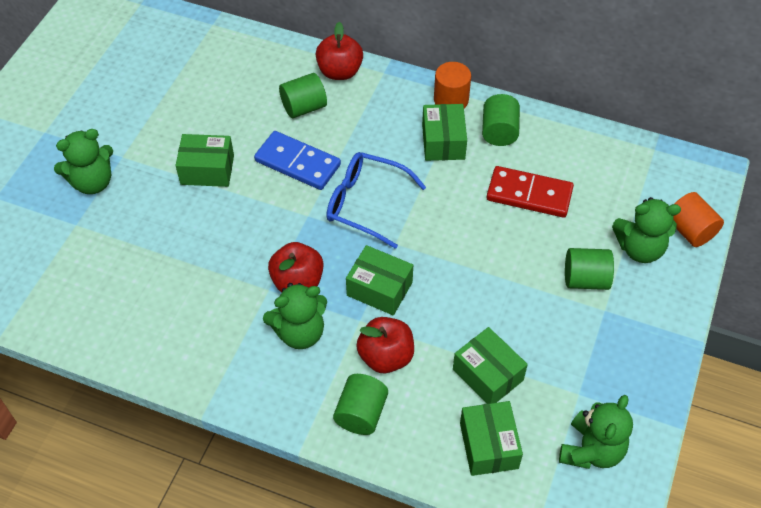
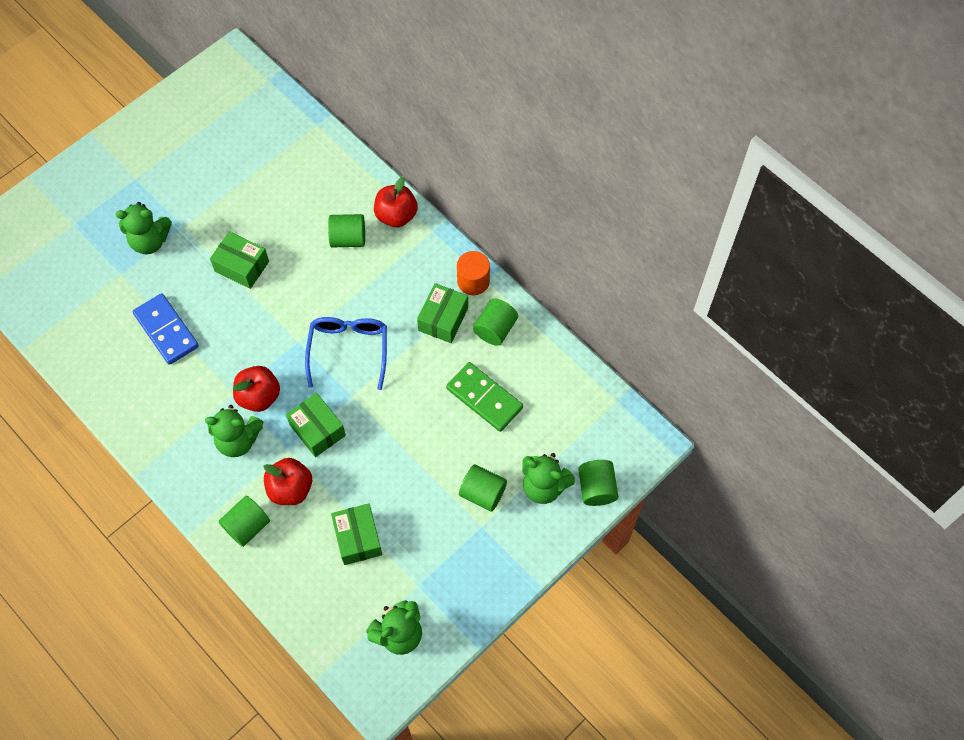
camera: 25 degrees right, 10 degrees up
blue domino [254,131,341,190] -> blue domino moved to [133,293,199,365]
blue glasses [326,152,426,249] -> blue glasses turned 45 degrees clockwise [305,317,387,390]
green box [460,401,523,476] -> none
red domino [487,166,574,218] -> green domino [446,362,523,432]
orange cylinder [673,192,724,247] -> green cylinder [578,460,618,506]

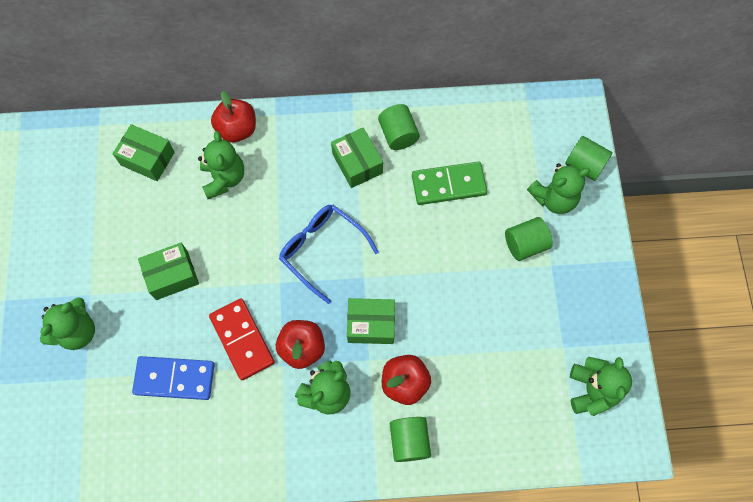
camera: 50 degrees left, 5 degrees up
green cylinder [328,214,365,247] -> green teddy bear [198,131,244,199]
green box [331,503,382,565] -> green box moved to [113,124,175,181]
orange cylinder [457,251,490,295] -> none
none -> red domino [209,298,275,380]

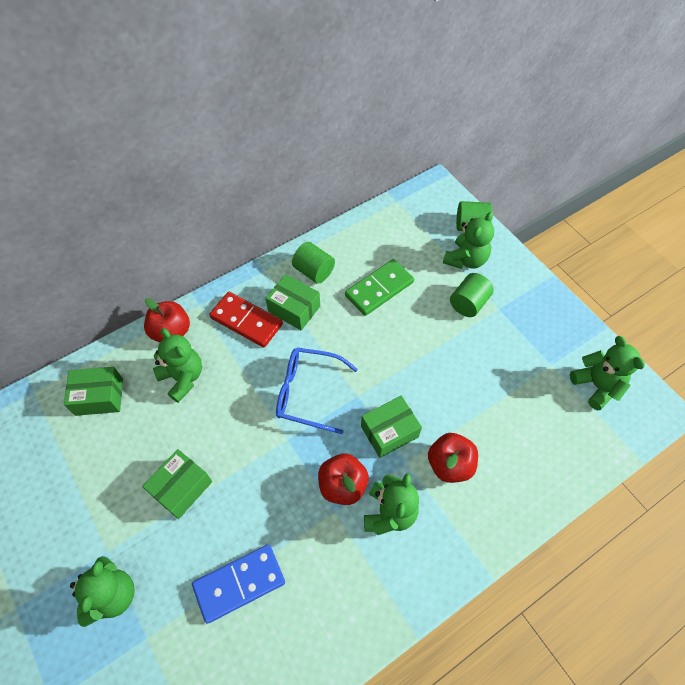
camera: 30 degrees left, 10 degrees down
red domino [209,298,275,380] -> red domino moved to [209,292,283,348]
green cylinder [390,417,431,462] -> none

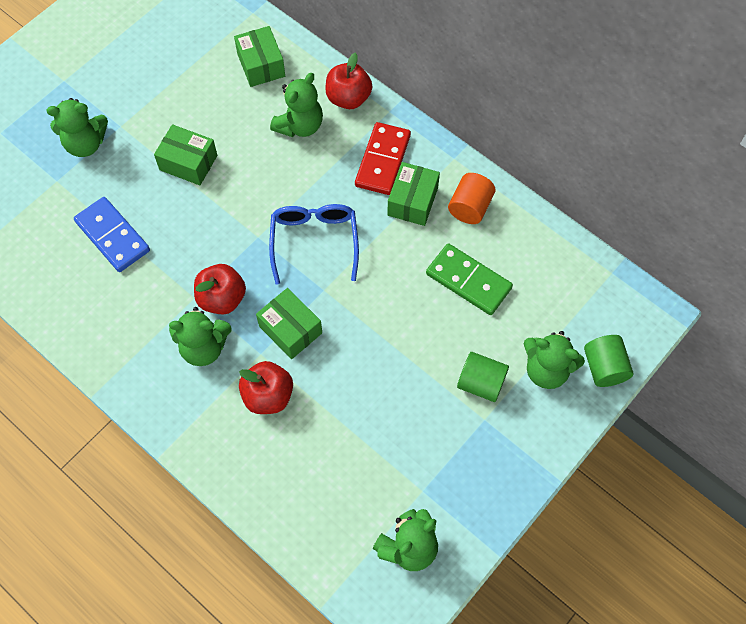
camera: 75 degrees right, 5 degrees up
green cylinder [292,242,335,284] -> orange cylinder [448,173,496,224]

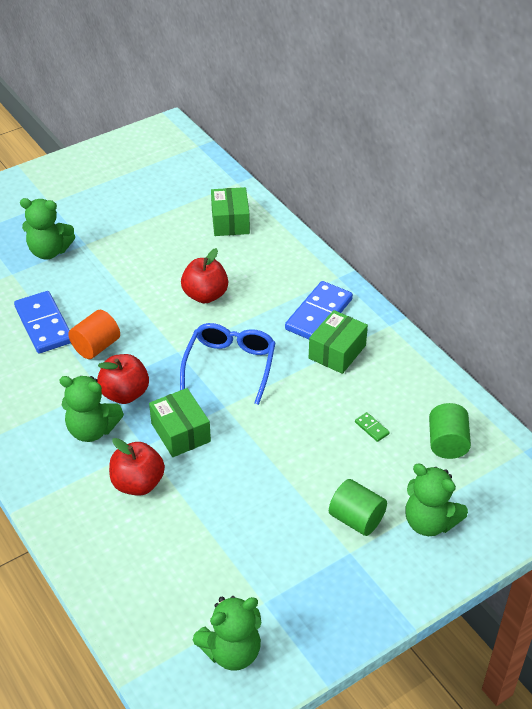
camera: 15 degrees right, 20 degrees down
green box [154,124,217,185] -> none
green teddy bear [270,73,323,137] -> none
red apple [325,52,372,109] -> red apple moved to [181,248,228,303]
red domino [355,122,411,195] -> blue domino [285,281,353,339]
green domino [426,243,513,315] -> green domino [355,412,390,442], size x0.41
orange cylinder [448,173,496,224] -> orange cylinder moved to [68,310,120,359]
green cylinder [584,335,633,387] -> green cylinder moved to [429,403,471,459]

